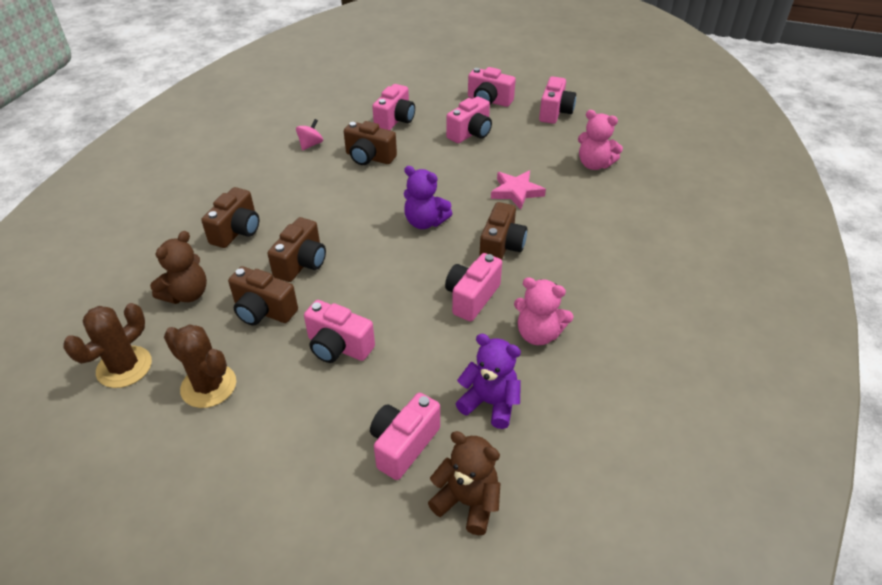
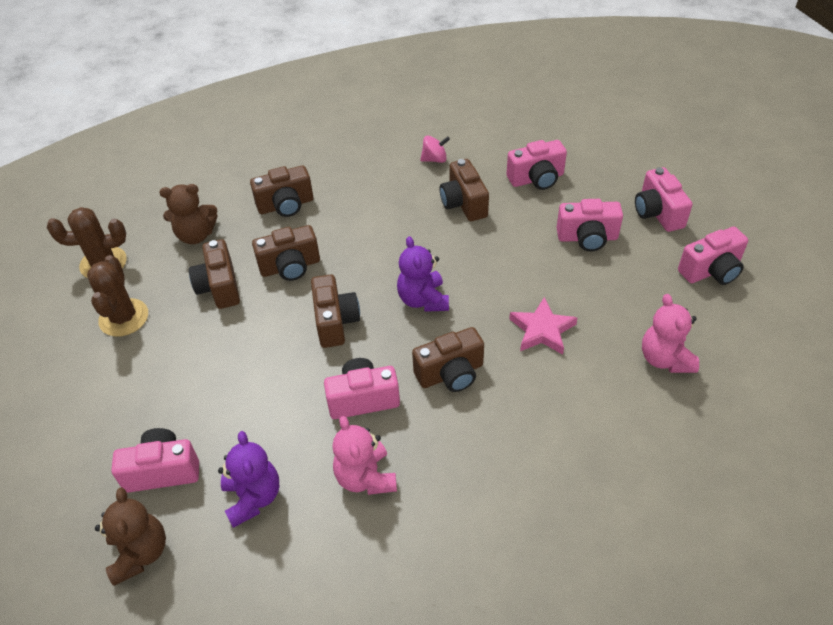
camera: 50 degrees right, 5 degrees up
pink camera [304,300,375,363] -> none
none -> brown camera [311,274,360,348]

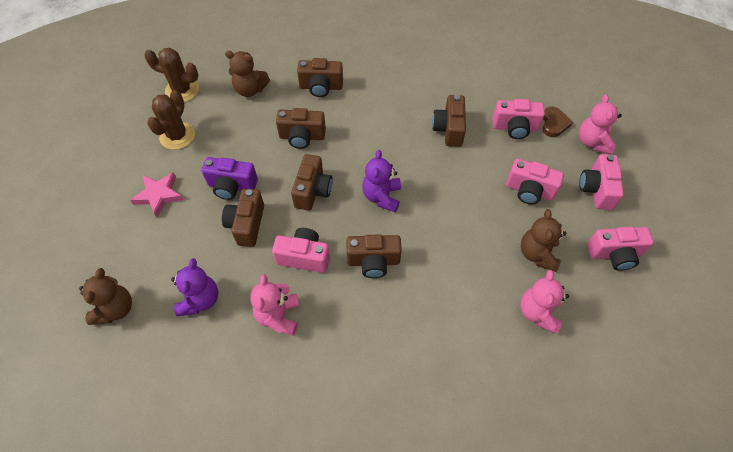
camera: 20 degrees right, 10 degrees up
pink camera [111,428,199,493] -> none
brown camera [189,239,240,309] -> brown camera moved to [222,189,264,247]
pink spinning top [420,136,450,163] -> none
pink star [509,297,577,355] -> pink star moved to [130,172,184,217]
none -> purple camera [202,157,258,200]
none -> brown teddy bear [521,209,566,272]
none -> brown heart [542,107,573,137]
none -> pink teddy bear [579,94,622,155]

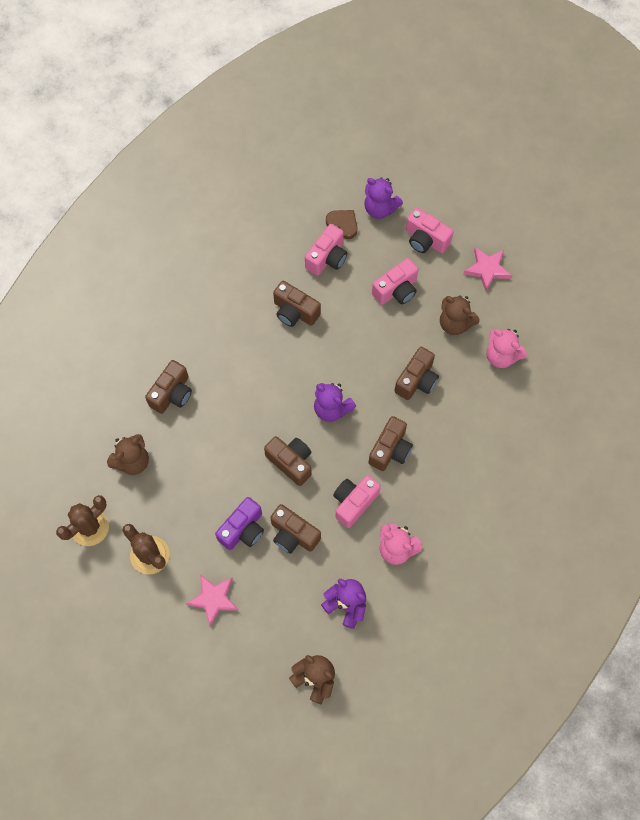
camera: 60 degrees left, 10 degrees up
brown camera [276,108,326,149] -> brown camera moved to [394,347,439,400]
pink teddy bear [579,94,622,155] -> purple teddy bear [365,177,403,219]
pink camera [587,227,654,271] -> pink star [464,247,512,291]

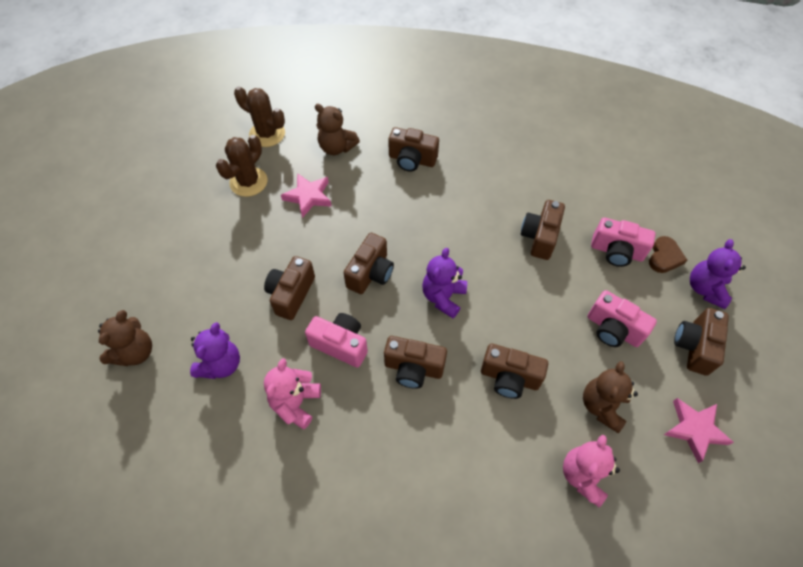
camera: 75 degrees right, 10 degrees down
pink star [186,574,238,626] -> pink star moved to [281,173,332,218]
purple camera [215,497,264,550] -> none
pink camera [406,208,454,253] -> brown camera [674,308,729,376]

